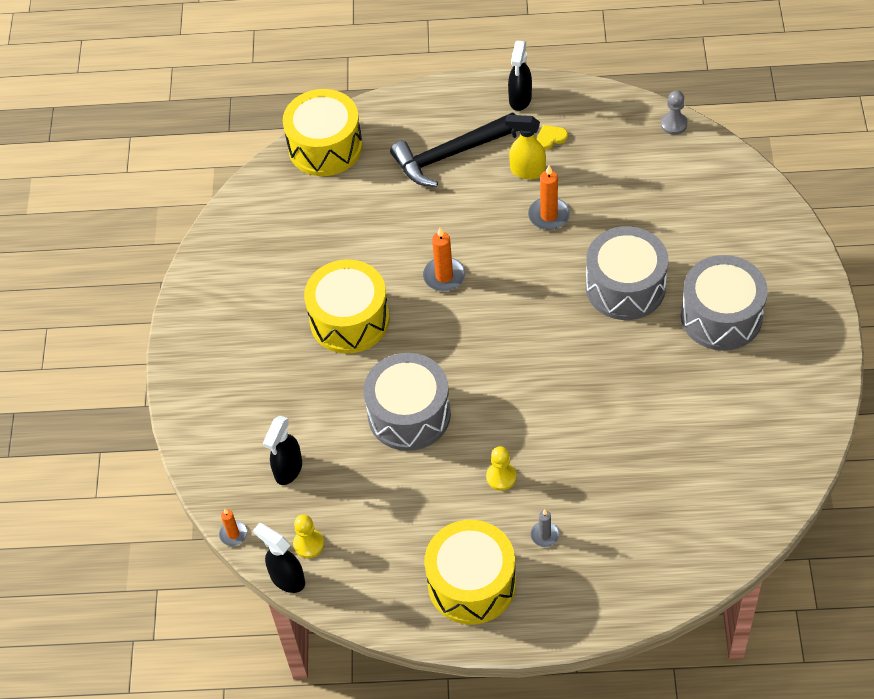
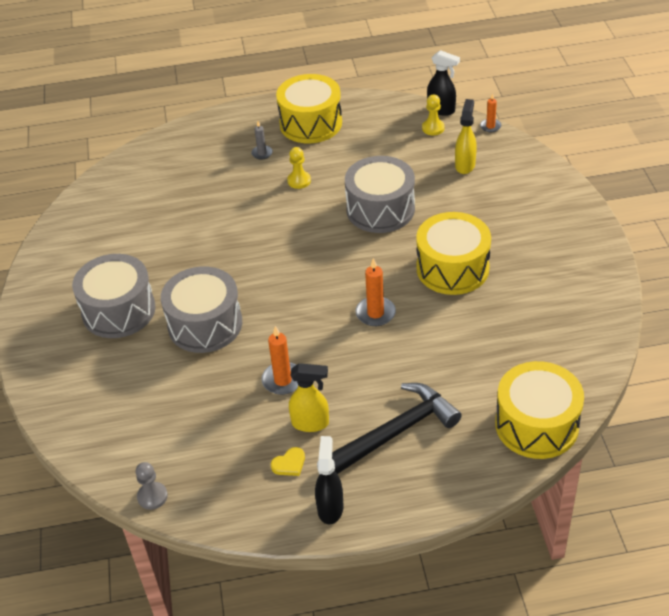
camera: 170 degrees right, 10 degrees down
black spray bottle [263,416,302,485] -> yellow spray bottle [455,99,477,174]

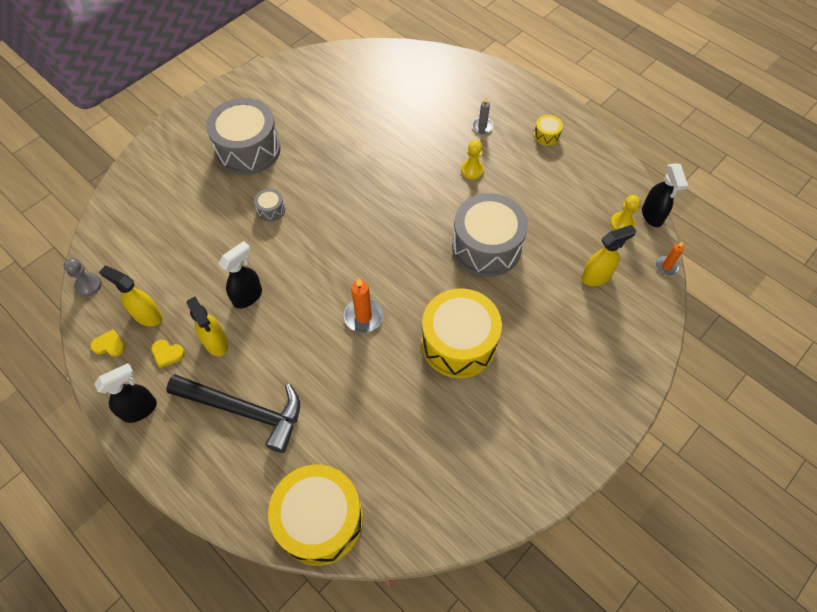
camera: 50 degrees right, 15 degrees up
grey drum [161,266,242,353] -> grey drum [254,189,285,221], size x0.41
orange candle [261,326,298,395] -> black spray bottle [218,241,262,309]
yellow drum [276,74,342,143] -> yellow drum [534,115,563,146], size x0.41
none -> yellow heart [90,329,125,357]
none -> yellow spray bottle [99,266,163,326]

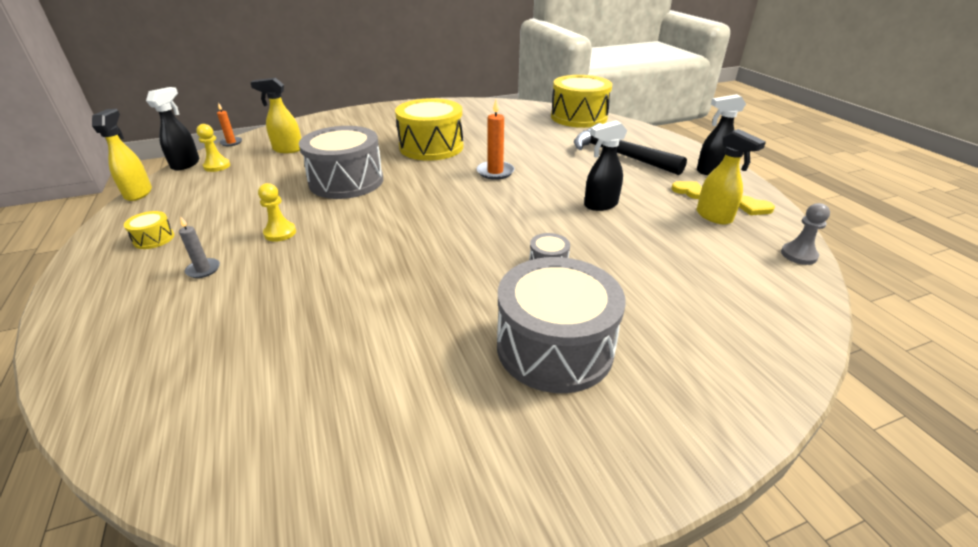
camera: 155 degrees left, 25 degrees down
yellow spray bottle [187,297,229,356] -> yellow spray bottle moved to [92,109,152,201]

